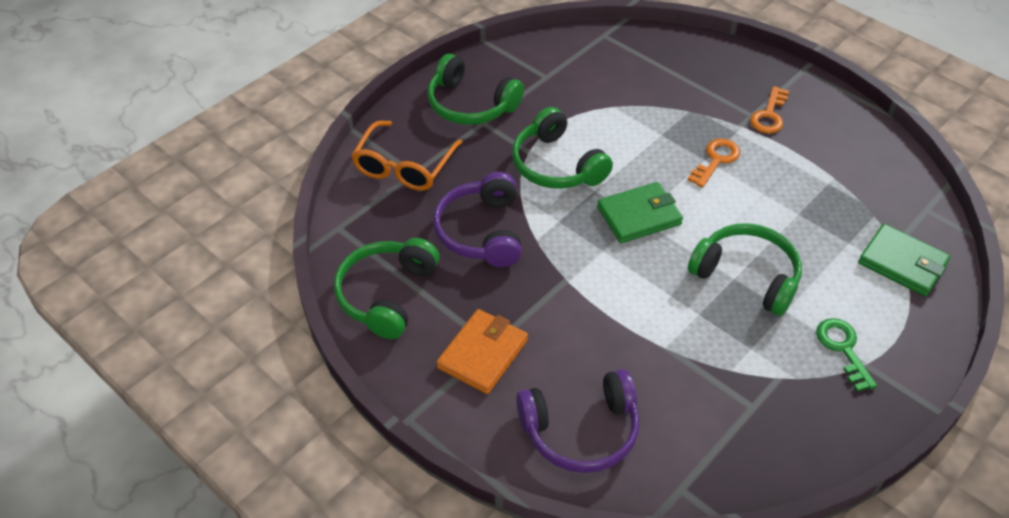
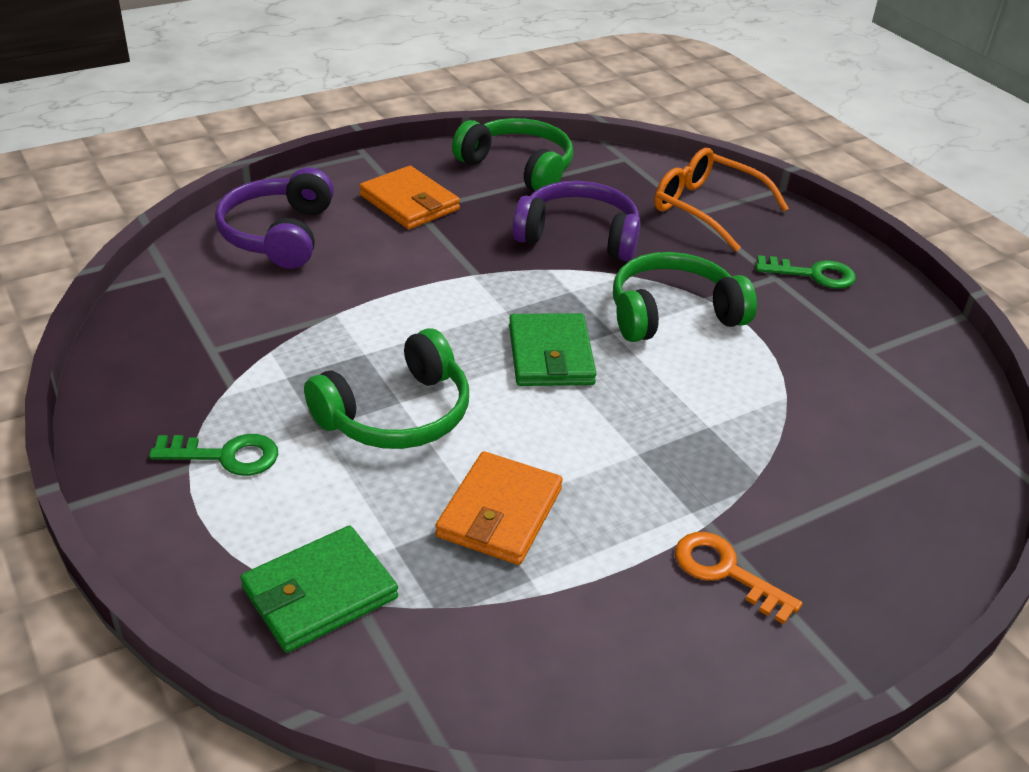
camera: 105 degrees right, 10 degrees down
green headphones [427,54,524,125] -> green key [756,255,856,289]
orange key [687,139,740,188] -> none
none -> orange wallet [435,451,563,565]

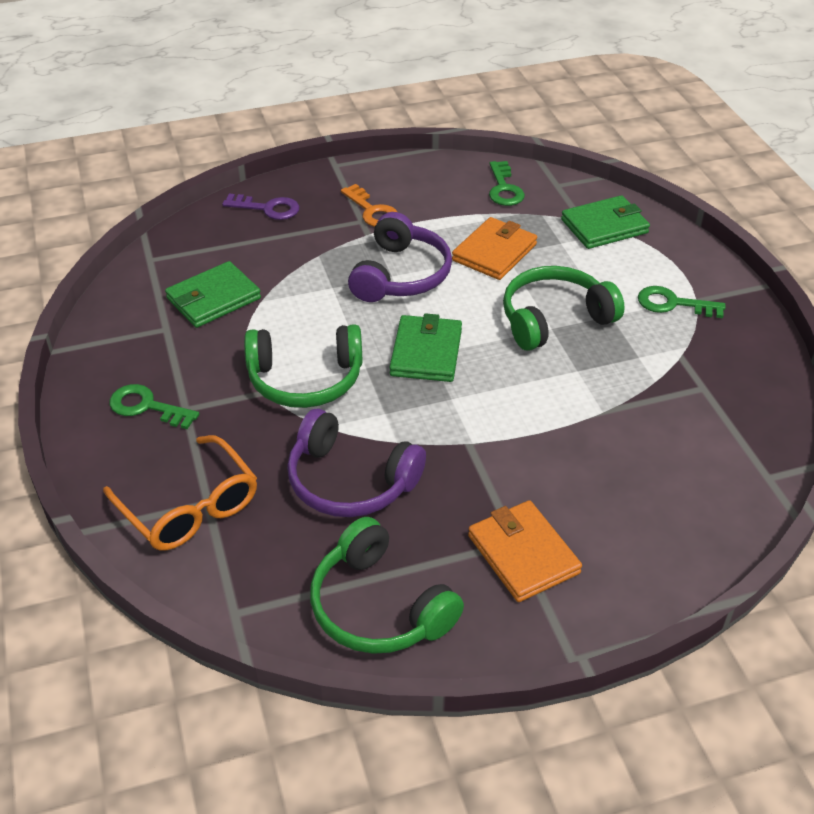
camera: 165 degrees left, 5 degrees up
purple headphones [215,167,334,269] -> purple headphones moved to [348,212,452,302]
none -> green wallet [165,261,261,328]
none -> purple key [222,194,299,220]
none -> green key [489,161,525,206]

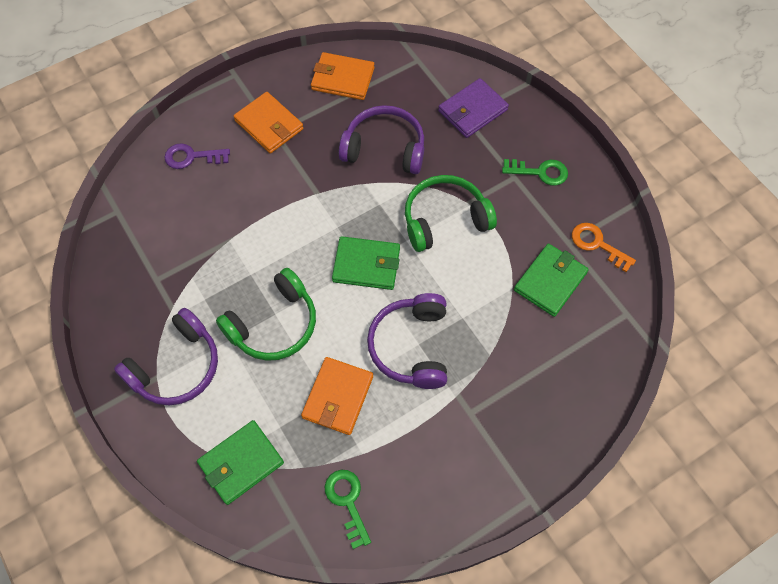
camera: 165 degrees right, 20 degrees up
orange glasses [103,435,257,551] -> purple wallet [438,78,509,138]
purple key [222,194,299,220] -> purple key moved to [164,143,230,169]
green headphones [310,517,464,654] -> orange wallet [311,52,375,100]
orange key [341,184,397,227] -> orange key moved to [572,223,636,272]
green wallet [389,313,462,382] -> green wallet turned 75 degrees counterclockwise [332,236,400,290]
green key [638,286,726,318] -> purple headphones [114,308,218,405]

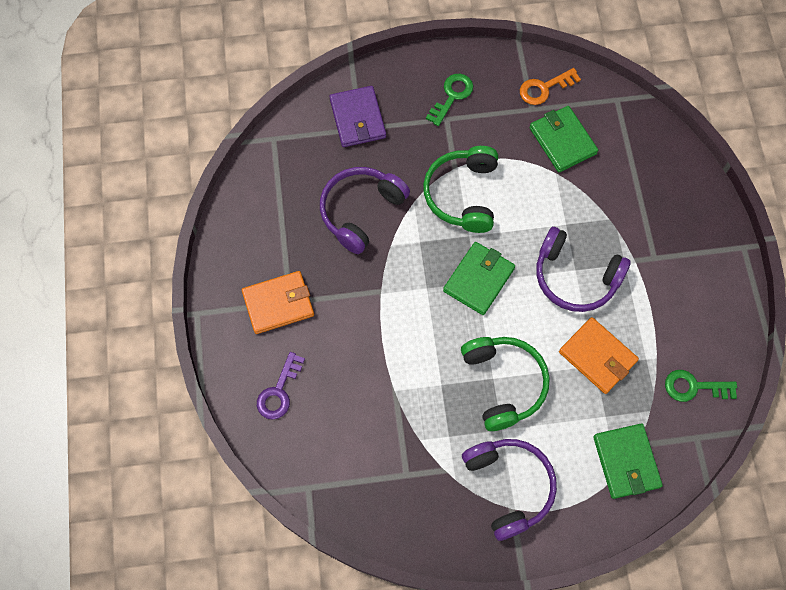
camera: 65 degrees left, 5 degrees up
orange wallet [311,52,375,100] -> none

